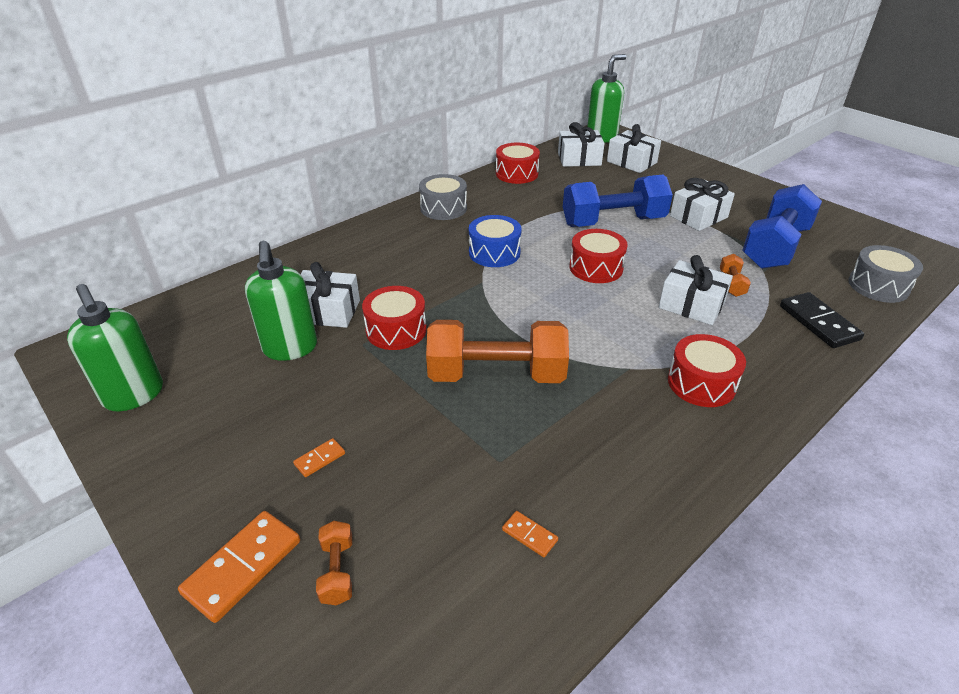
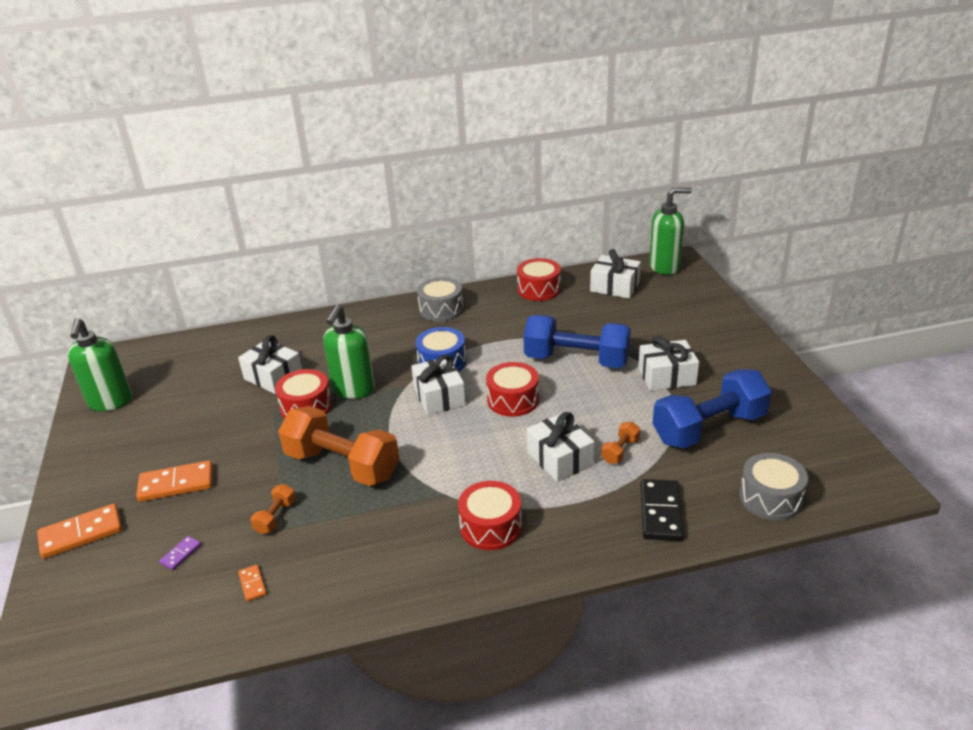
camera: 30 degrees right, 5 degrees down
green soap dispenser [245,241,317,361] -> green soap dispenser moved to [323,305,375,399]
orange domino [293,438,345,477] -> orange domino [136,460,213,502], size x2.02
orange dumbbell [316,521,352,605] -> orange dumbbell moved to [250,484,296,534]
white gift [607,124,661,173] -> white gift moved to [411,355,466,415]
none -> purple domino [159,536,202,570]

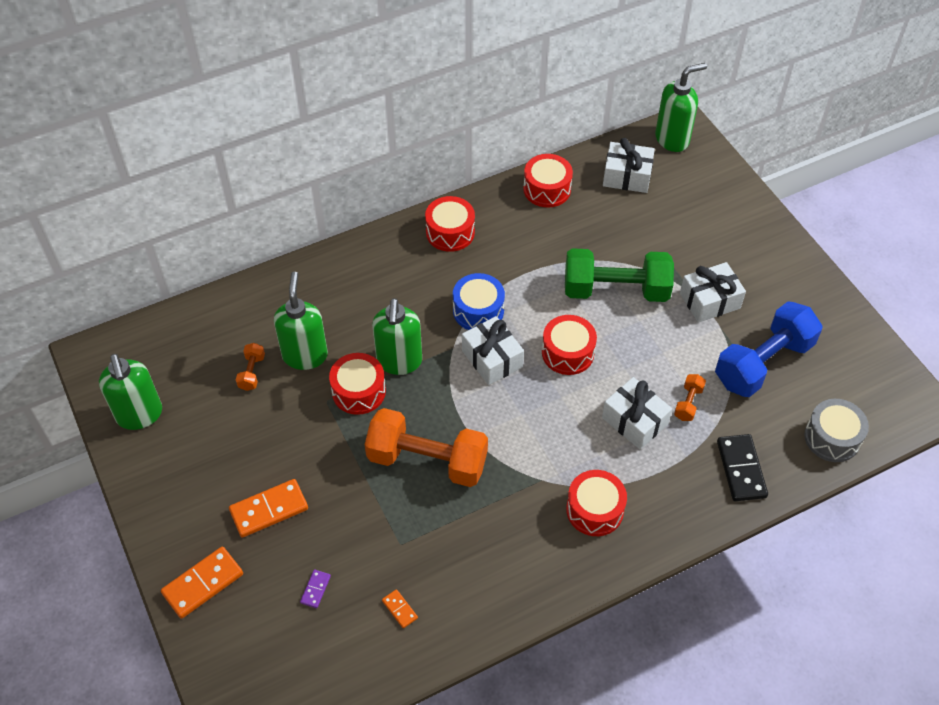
camera: 15 degrees left, 20 degrees up
white gift [238,335,302,394] -> green soap dispenser [274,272,328,370]
orange dumbbell [250,484,296,534] -> orange dumbbell moved to [236,343,265,391]
grey drum [417,277,463,322] -> red drum [425,196,475,252]
blue dumbbell [523,315,631,368] -> green dumbbell [565,248,674,302]

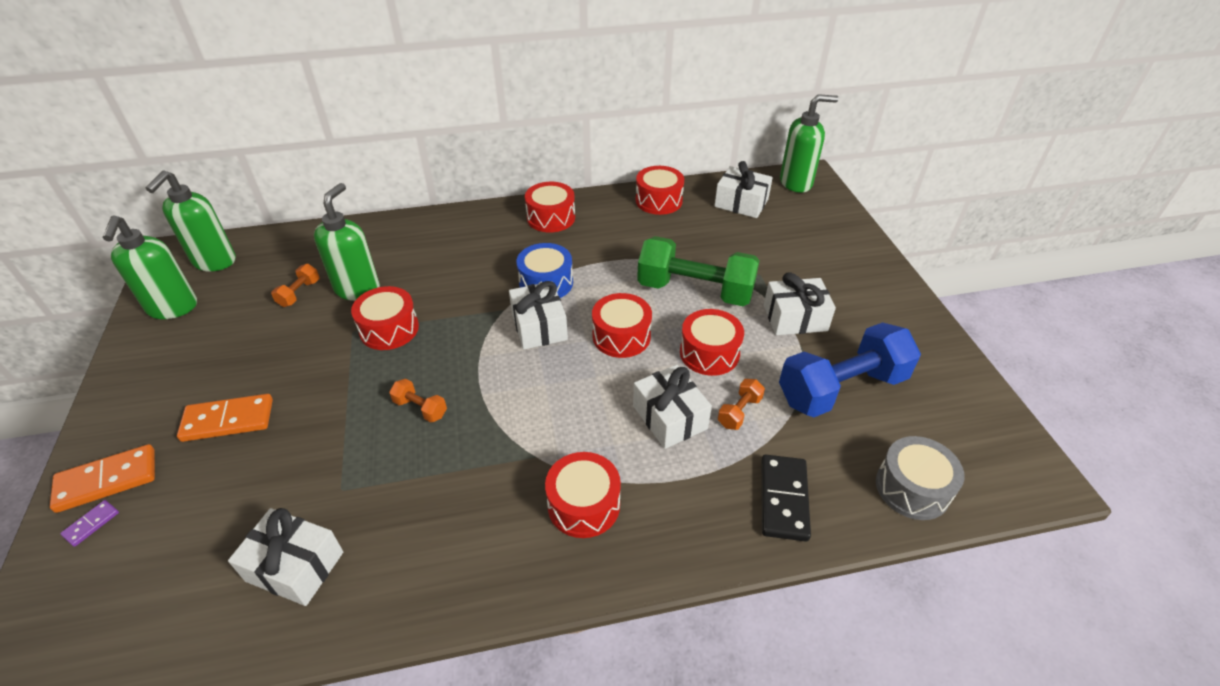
camera: 15 degrees right, 10 degrees down
purple domino [300,569,331,608] -> purple domino moved to [60,500,119,547]
orange dumbbell [365,408,488,487] -> orange dumbbell [389,379,447,422], size x0.42
green soap dispenser [372,298,422,375] -> green soap dispenser moved to [146,170,236,271]
orange domino [382,589,418,628] -> white gift [228,508,343,606]
none -> red drum [680,309,744,376]

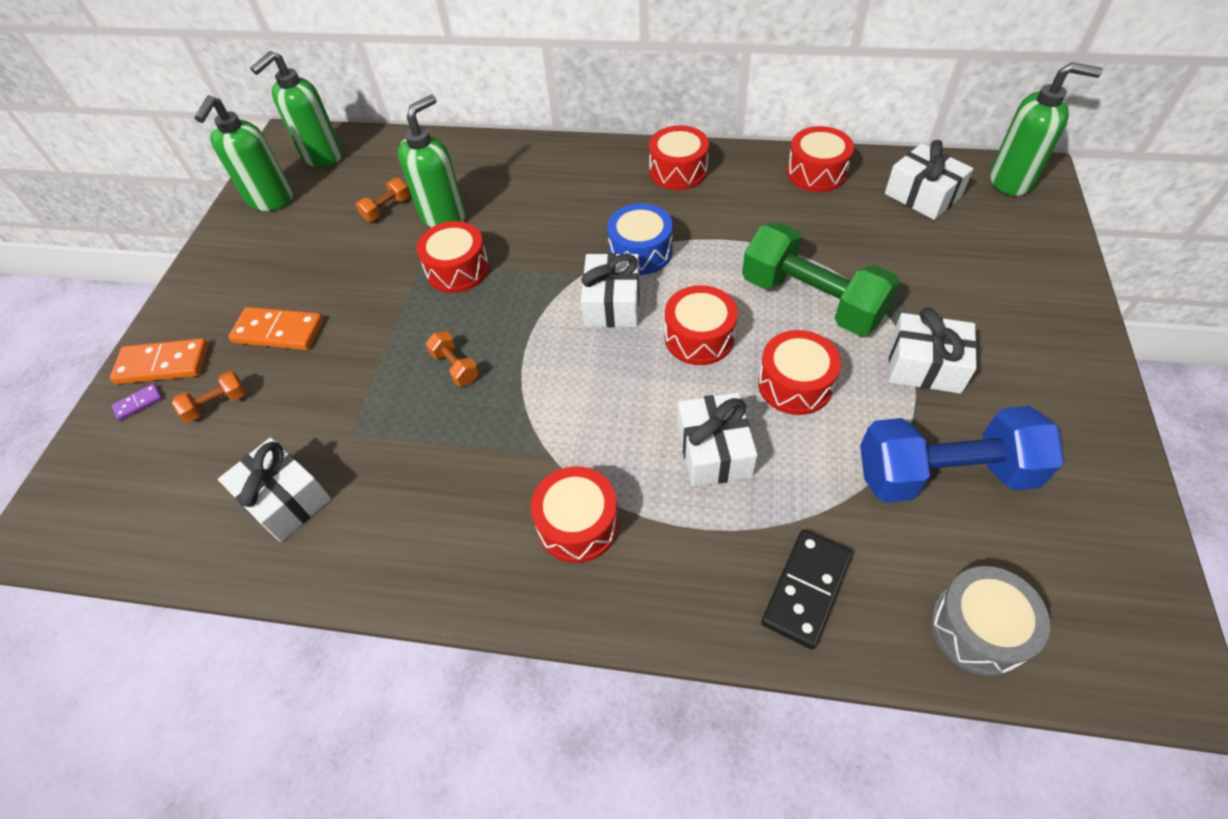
camera: 25 degrees right, 10 degrees up
orange dumbbell [718,379,765,430] -> orange dumbbell moved to [172,371,246,422]

